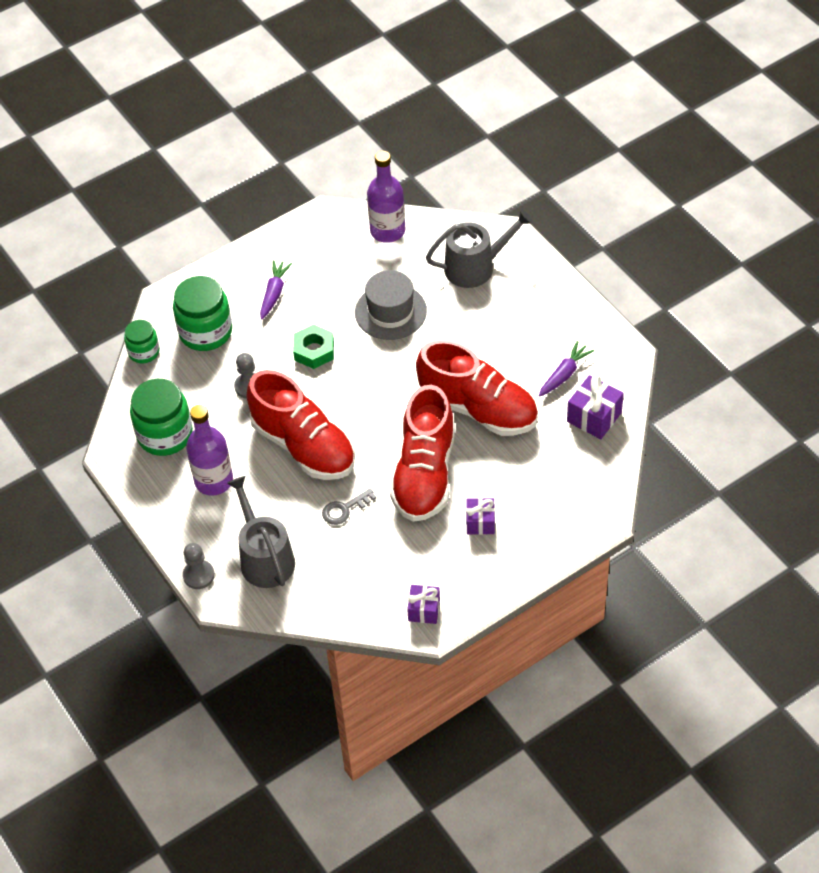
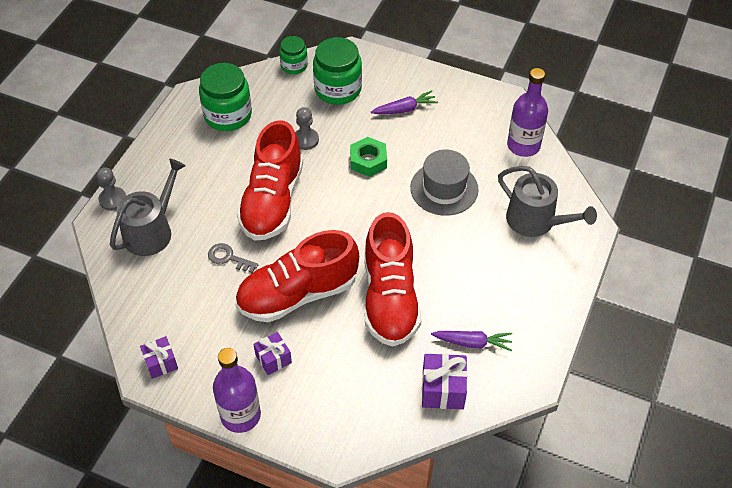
camera: 55 degrees right, 0 degrees up
purple bottle [186,405,233,496] -> purple bottle moved to [213,348,261,433]

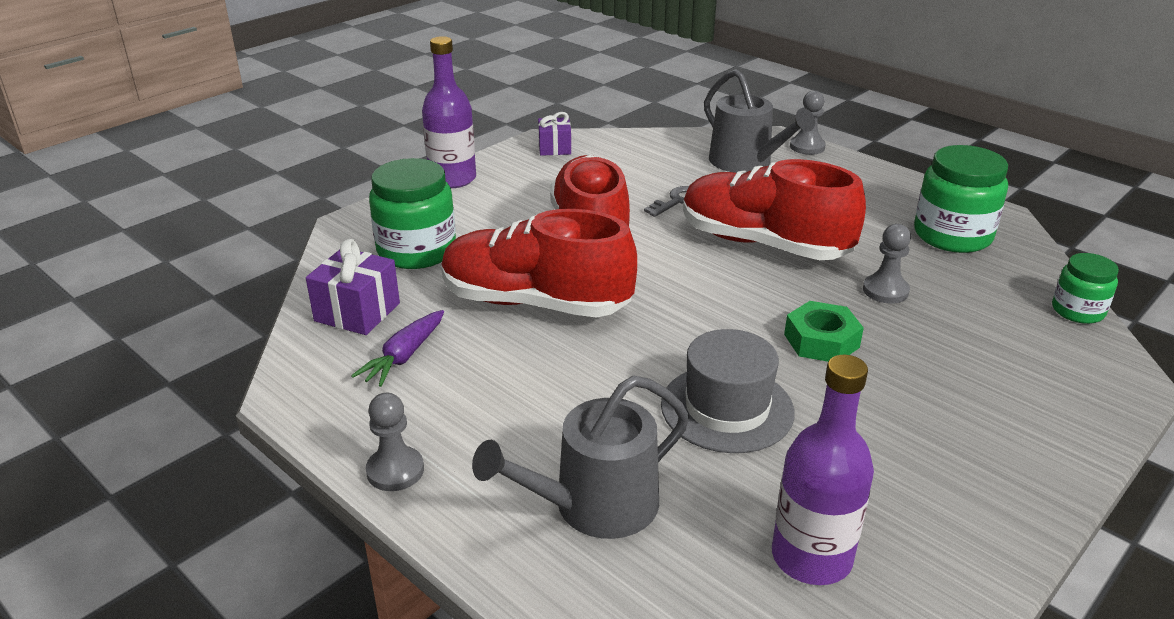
camera: 110 degrees right, 20 degrees down
purple gift [254,332,292,375] -> none
green jar [313,37,362,105] -> green jar moved to [369,158,456,269]
purple carrot [371,90,438,114] -> none
none -> grey pawn [366,393,424,491]

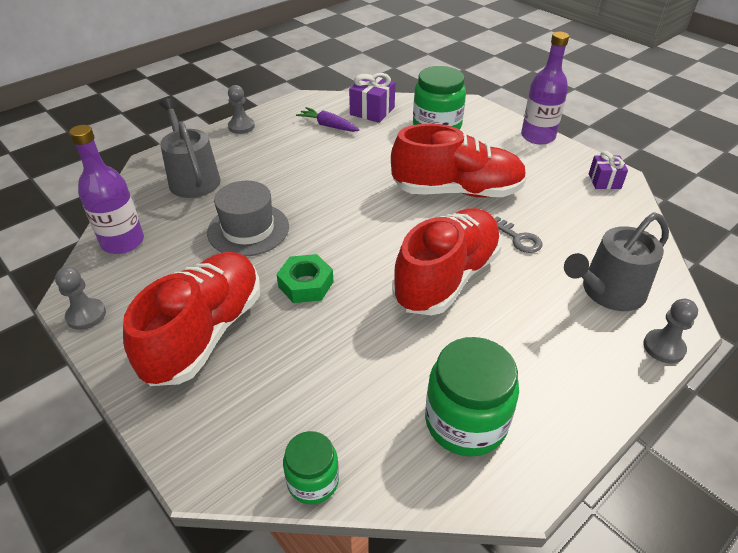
camera: 95 degrees right, 10 degrees up
red shoe [441,209,637,318] -> red shoe moved to [123,252,260,386]
grey pawn [863,224,911,304] -> grey pawn moved to [55,267,106,330]

